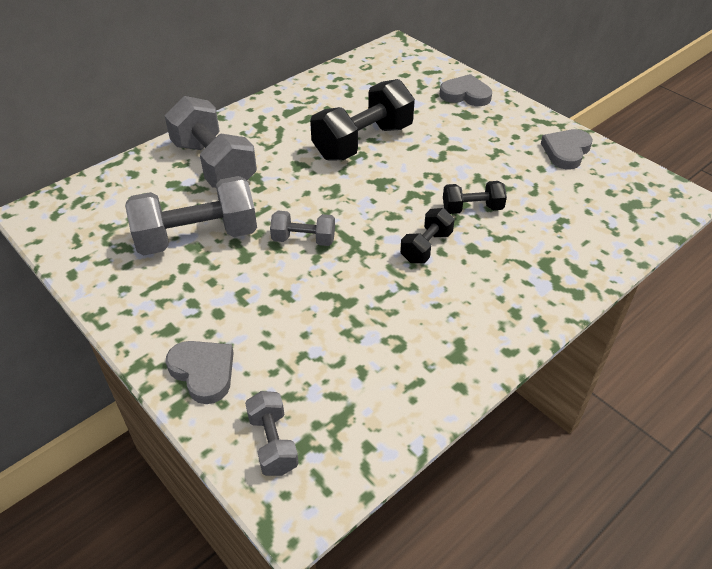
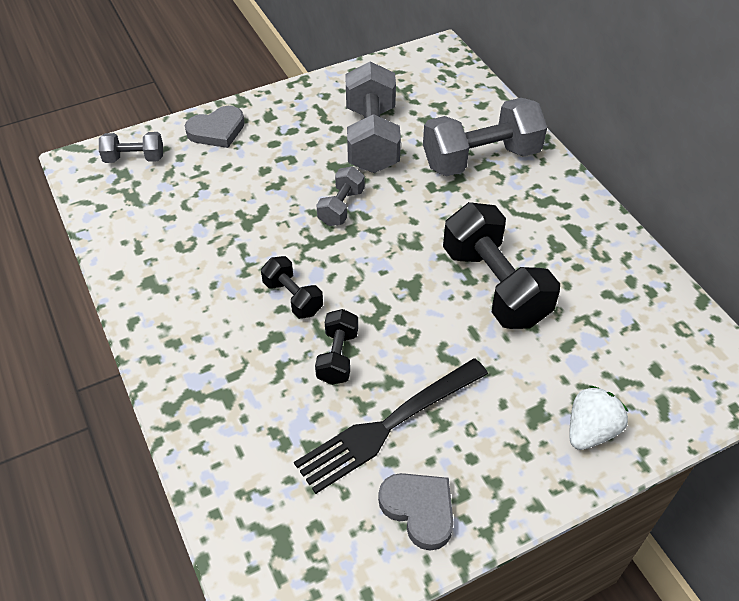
camera: 105 degrees right, 5 degrees up
grey heart [440,74,492,106] -> white strawberry [569,386,629,450]
none -> black fork [294,358,488,494]

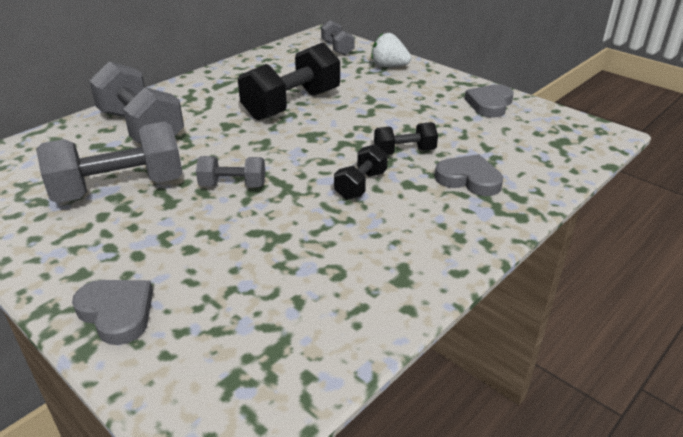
camera: 110 degrees left, 15 degrees down
grey dumbbell [99,132,163,163] -> grey dumbbell moved to [321,20,355,55]
black fork [294,358,488,494] -> none
none -> grey heart [435,154,503,196]

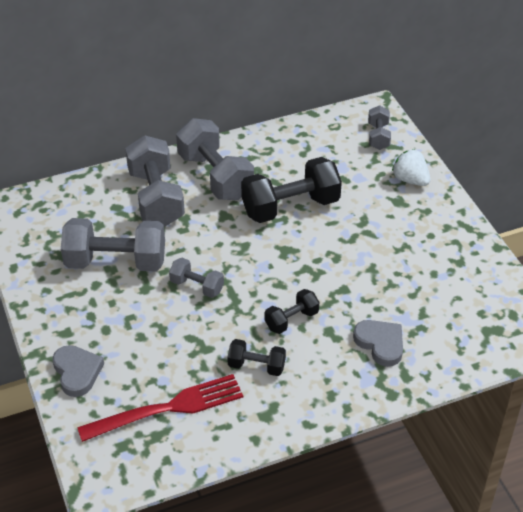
camera: 25 degrees right, 10 degrees up
black dumbbell [374,122,438,155] -> black dumbbell moved to [227,339,286,376]
grey heart [465,84,514,118] -> none
none -> red fork [77,374,243,442]
none -> grey dumbbell [176,118,254,200]

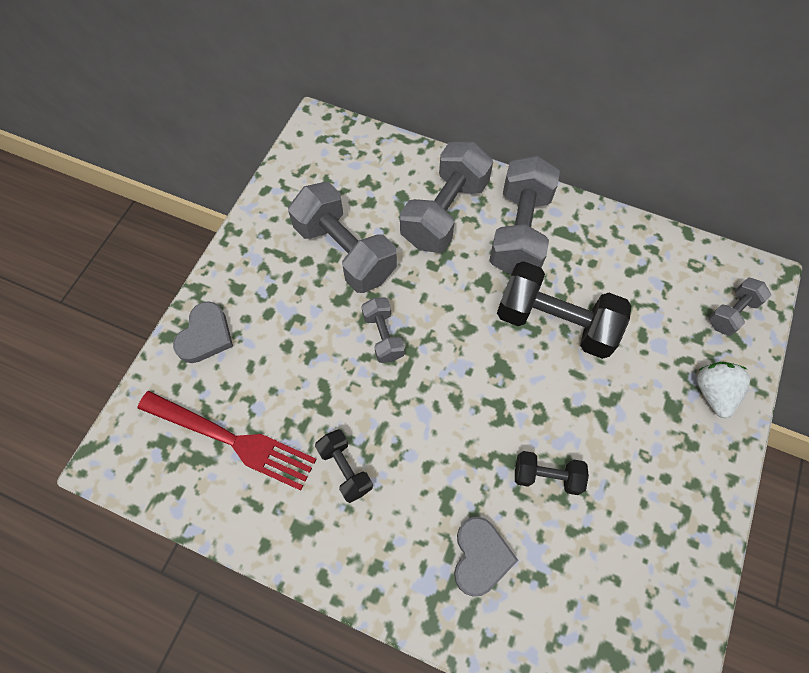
camera: 45 degrees right, 20 degrees up
black dumbbell [265,289,319,334] -> black dumbbell moved to [515,451,589,495]

